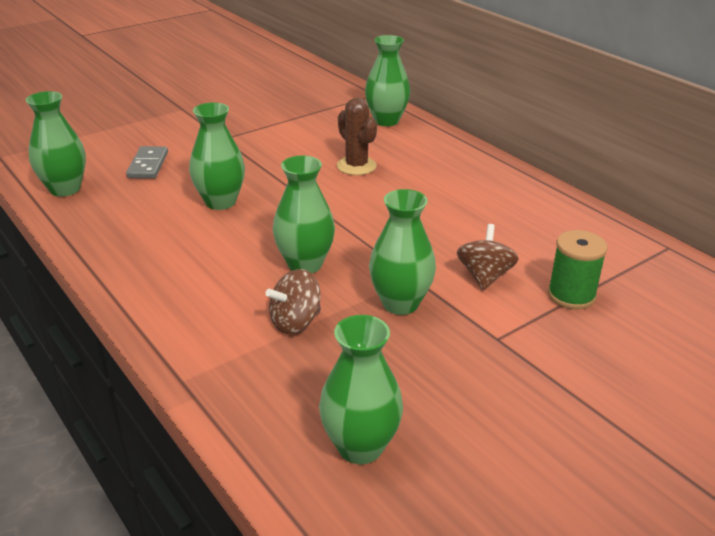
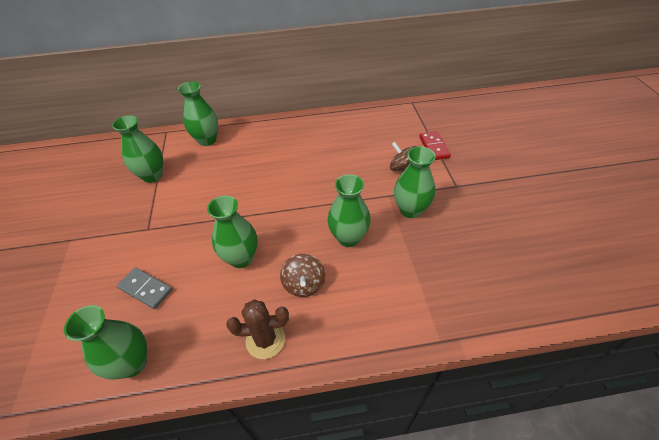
camera: 60 degrees left, 15 degrees up
brown spinning top [265,269,321,334] -> brown spinning top moved to [280,254,325,297]
green vase [319,315,403,464] -> green vase moved to [112,116,163,183]
brown cactus [337,98,377,175] -> brown cactus moved to [226,299,289,359]
green spool [548,230,608,310] -> red domino [419,131,451,160]

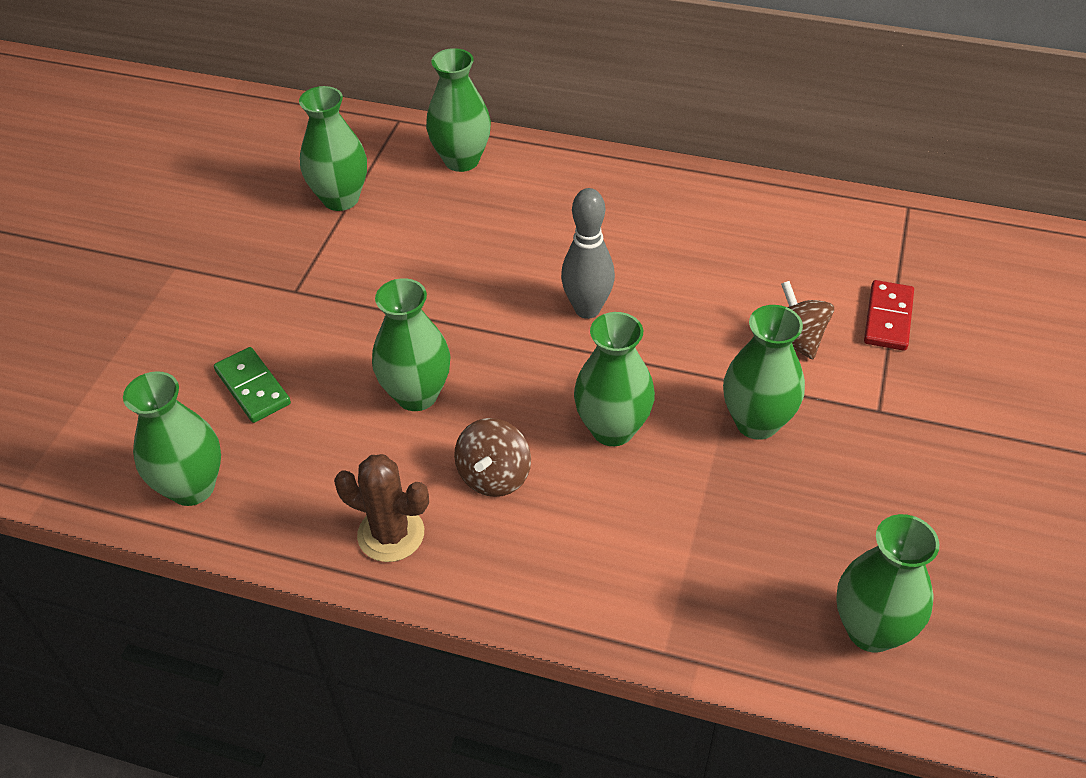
camera: 25 degrees right, 0 degrees up
grey domino [117,267,172,309] -> green domino [214,347,291,423]
none -> grey bowling pin [561,188,615,319]
none -> green vase [836,514,939,653]

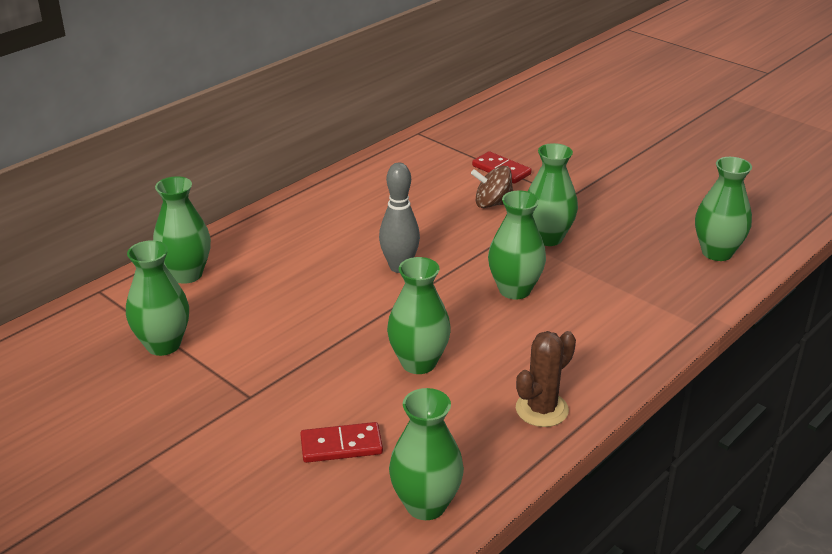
camera: 65 degrees left, 15 degrees down
green domino [214,347,291,423] -> red domino [300,422,383,463]
brown spinning top [454,418,531,497] -> none

